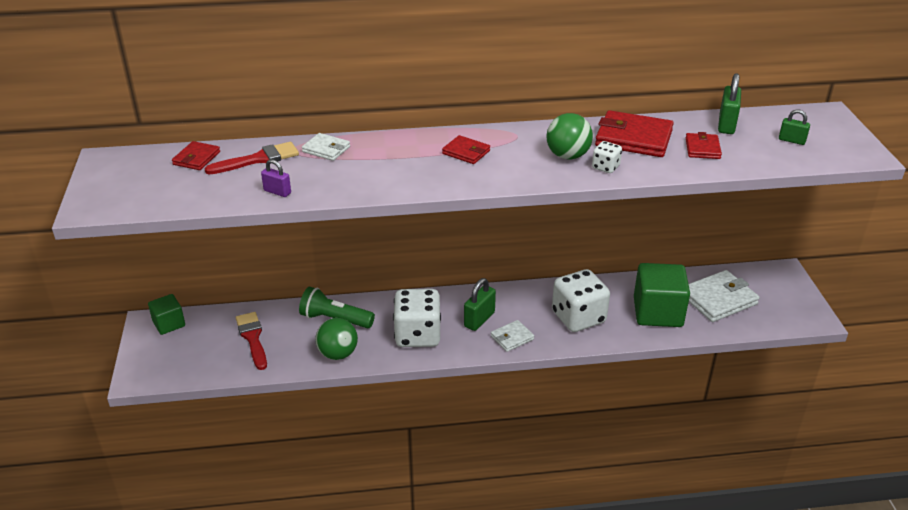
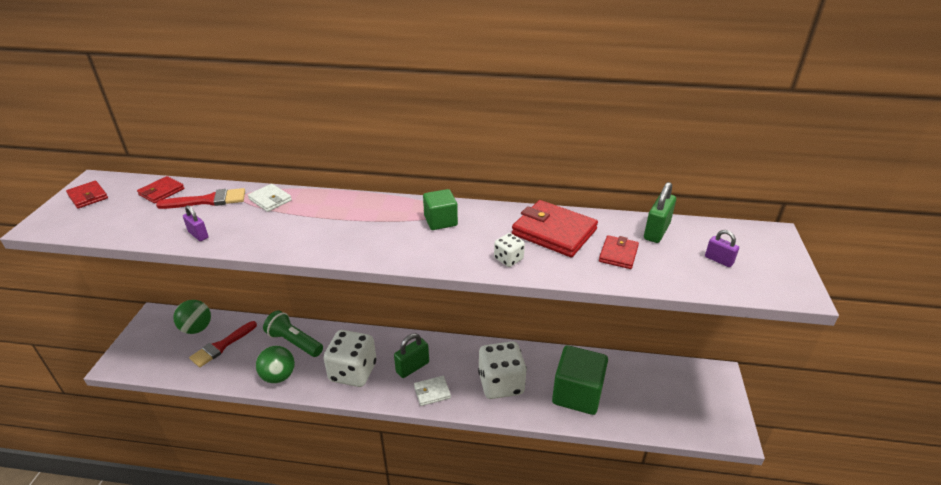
camera: 15 degrees right, 0 degrees up
green cube [148,294,185,335] -> green cube moved to [423,189,458,230]
red brush [236,312,267,370] -> red brush turned 135 degrees counterclockwise [189,321,257,367]
red wallet [442,135,490,164] -> red wallet moved to [66,181,108,209]
green ball [546,113,593,159] -> green ball moved to [173,300,211,334]
white wallet [689,270,760,322] -> none
green padlock [779,109,810,145] -> purple padlock [705,230,739,267]

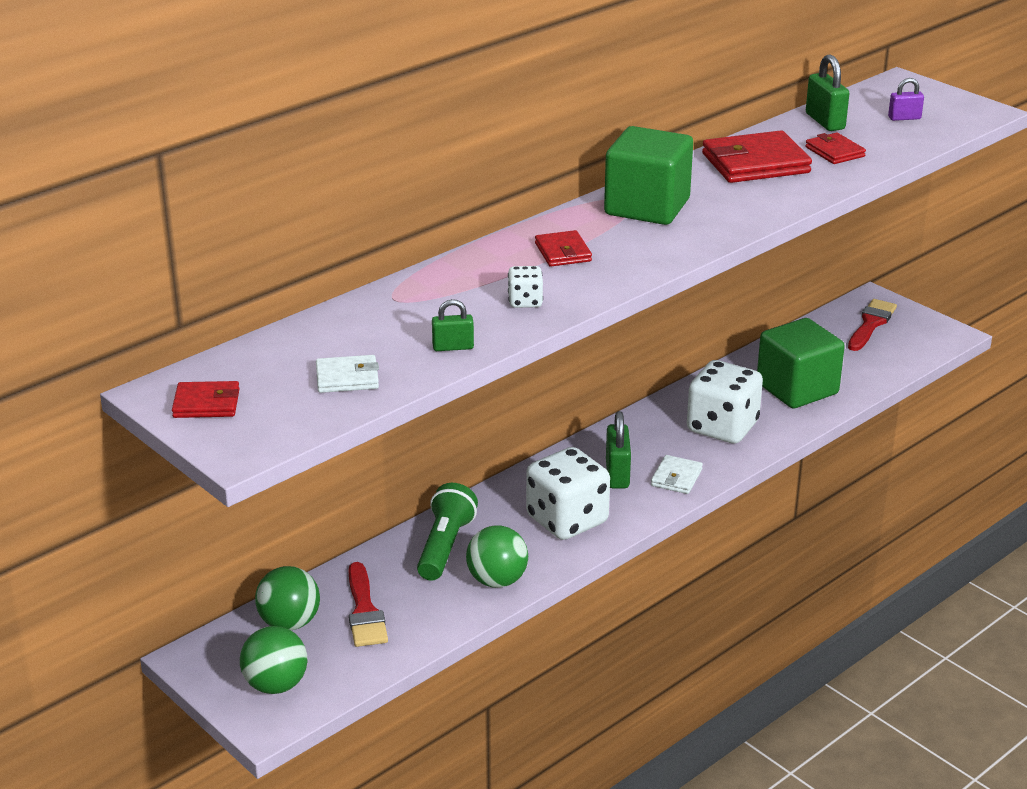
camera: 50 degrees left, 5 degrees down
red wallet [137,176,185,204] -> red wallet moved to [535,230,592,267]
red brush [156,188,245,209] -> red brush moved to [848,299,897,351]
purple padlock [183,205,208,241] -> green padlock [432,299,474,351]
white wallet [248,184,292,212] -> white wallet moved to [316,355,379,393]
green flashlight [263,310,323,357] -> green flashlight turned 120 degrees clockwise [417,483,478,581]
green cube [423,189,458,230] -> green cube [604,126,693,225], size x1.78
white dice [494,233,525,267] -> white dice moved to [508,266,543,308]
none -> green ball [240,626,307,694]

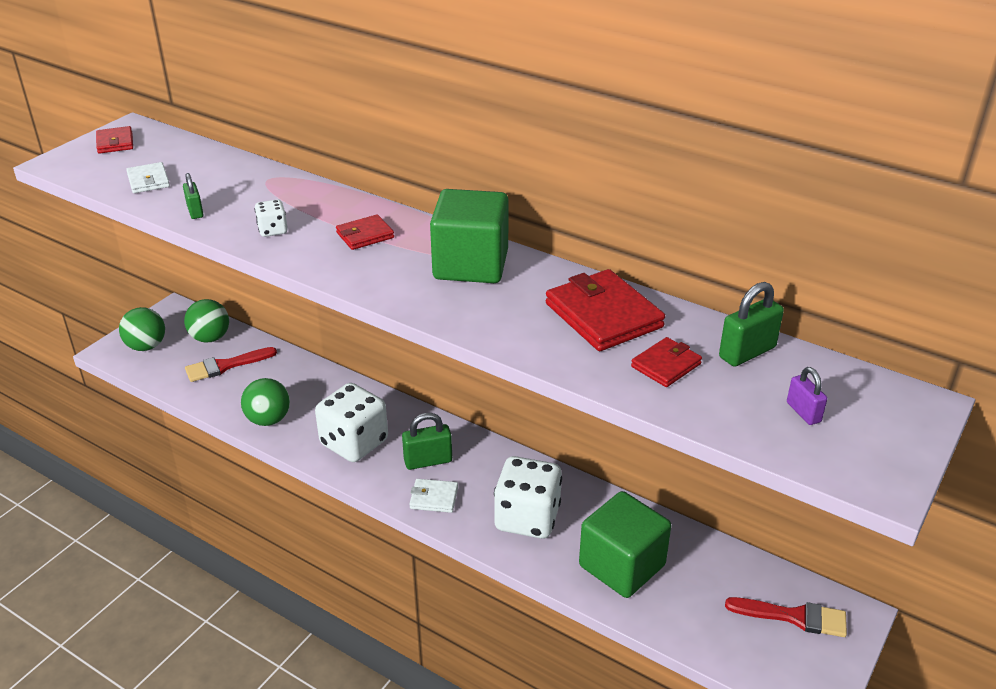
camera: 75 degrees right, 5 degrees up
green flashlight [417,483,478,581] -> none

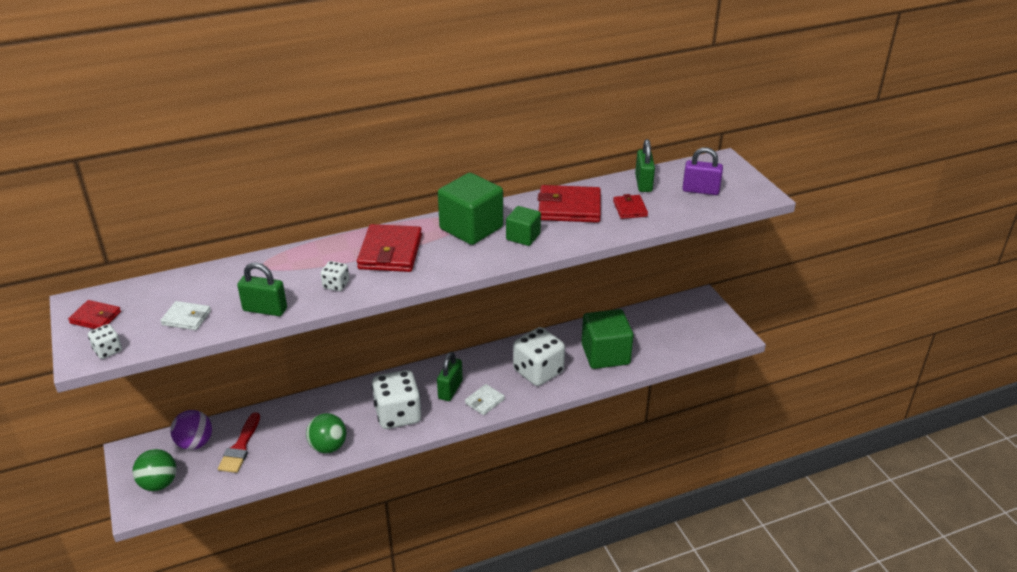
camera: 55 degrees left, 0 degrees up
green padlock [183,173,204,219] -> green padlock [237,263,287,316], size x1.62
green ball [184,299,229,343] -> purple ball [170,410,212,450]
red wallet [336,214,394,250] -> red wallet [357,224,422,272], size x1.83
red brush [725,597,847,637] -> none
purple padlock [787,367,827,425] -> purple padlock [682,147,723,195], size x1.62
none -> white dice [88,324,122,359]
none -> green cube [506,206,541,246]

